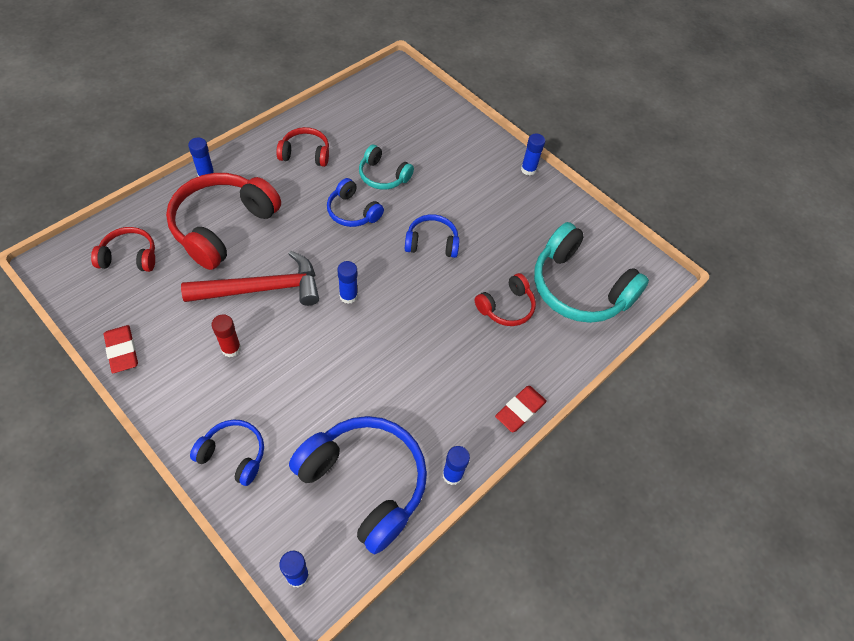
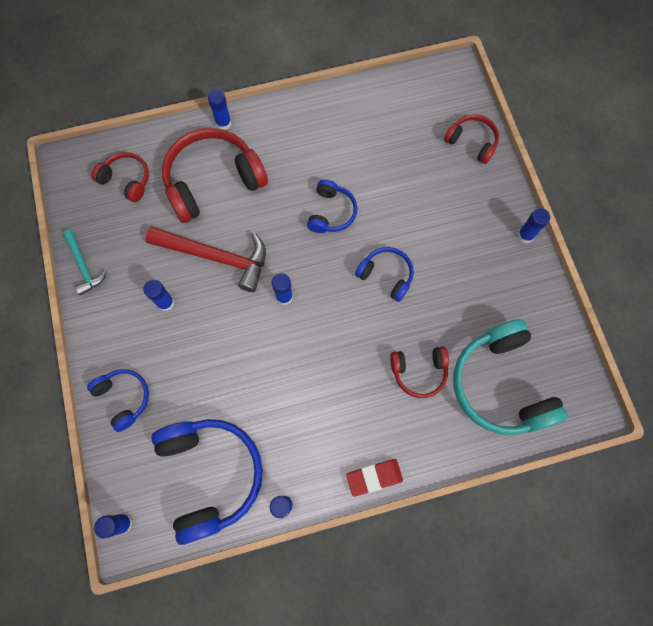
camera: 35 degrees right, 15 degrees up
red eraser [104,325,138,373] -> turquoise hammer [63,230,107,295]
red glue stick [211,314,241,357] -> blue glue stick [143,280,174,311]
red headphones [276,127,329,167] -> red headphones moved to [444,115,499,164]
blue headphones [327,178,384,227] -> blue headphones turned 150 degrees counterclockwise [307,179,357,233]
turquoise headphones [359,145,414,190] -> none

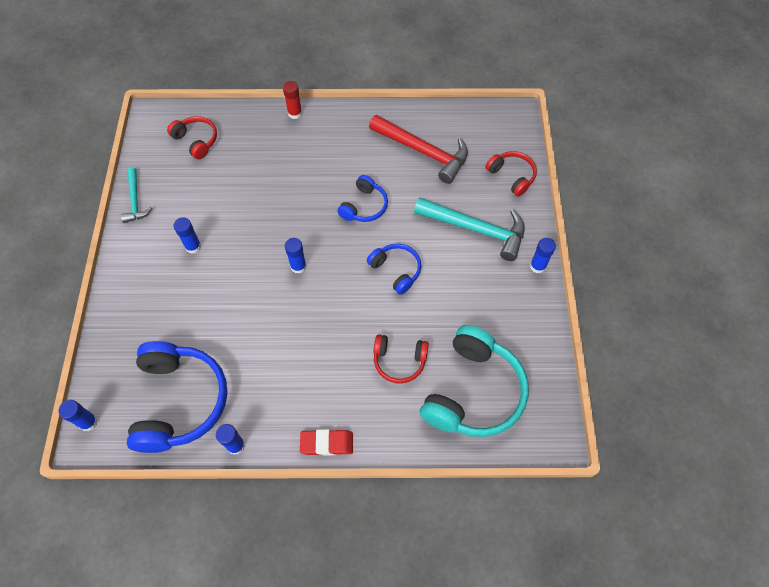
camera: 15 degrees right, 10 degrees down
blue headphones [87,369,149,432] -> none
red hammer [146,226,266,292] -> red hammer moved to [369,115,468,184]
red headphones [162,128,268,223] -> none
blue glue stick [208,90,232,130] -> red glue stick [283,81,302,119]
turquoise headphones [453,319,568,435] -> turquoise headphones turned 150 degrees counterclockwise [420,325,529,437]
none -> turquoise hammer [414,197,525,261]

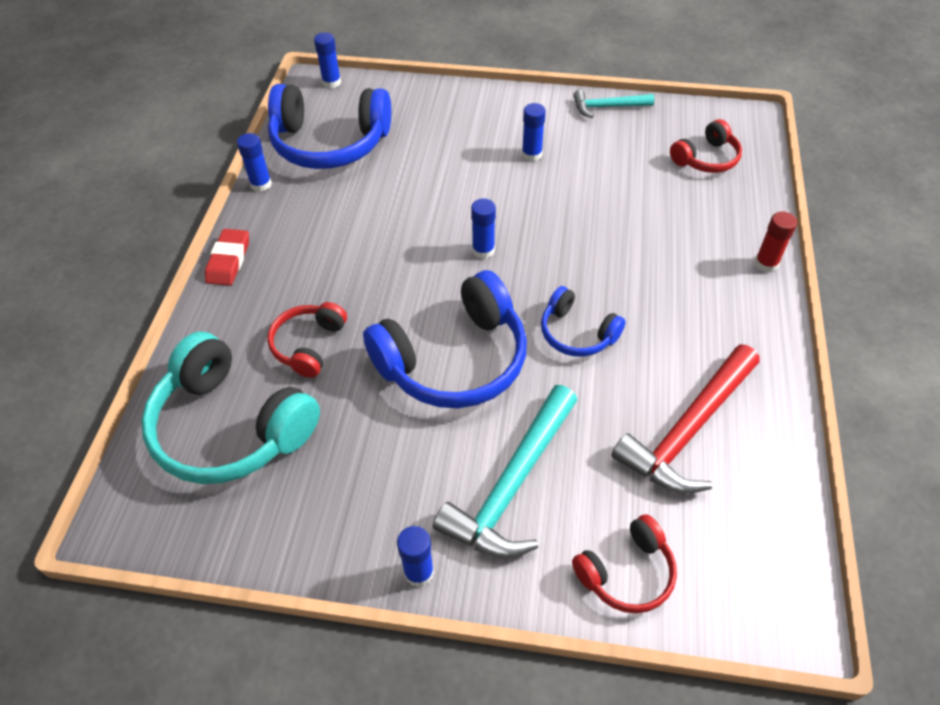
camera: 100 degrees right, 10 degrees down
blue headphones [367,244,422,295] -> blue headphones [363,270,527,408], size x1.88

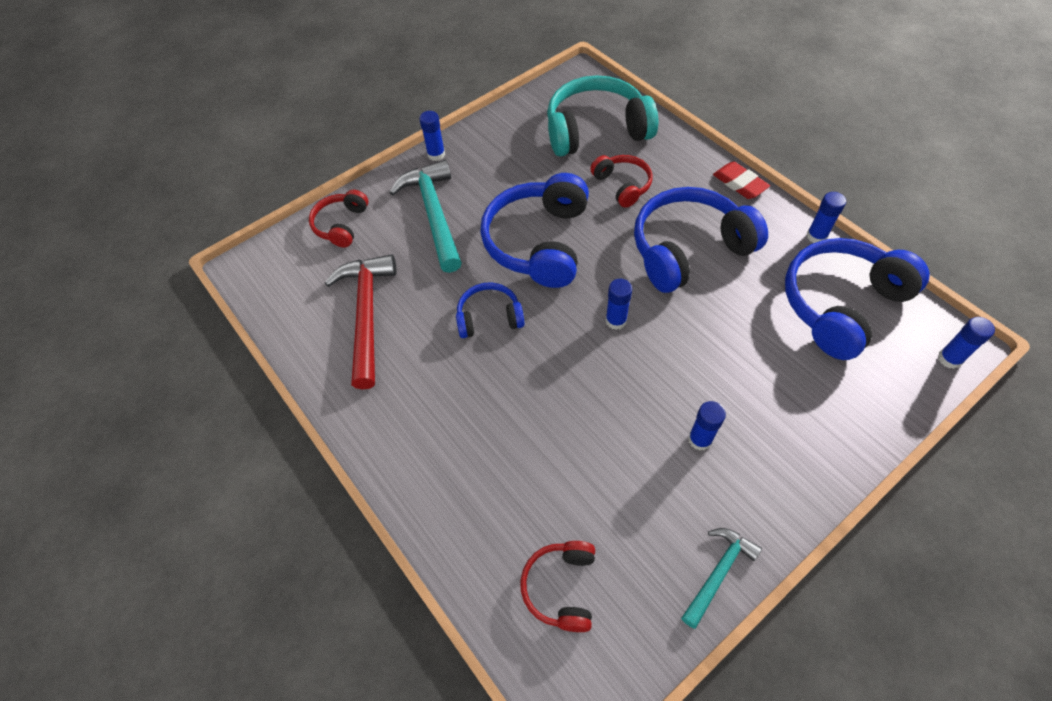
camera: 135 degrees right, 5 degrees up
red glue stick [754,211,797,272] -> none
none -> blue headphones [634,187,768,293]

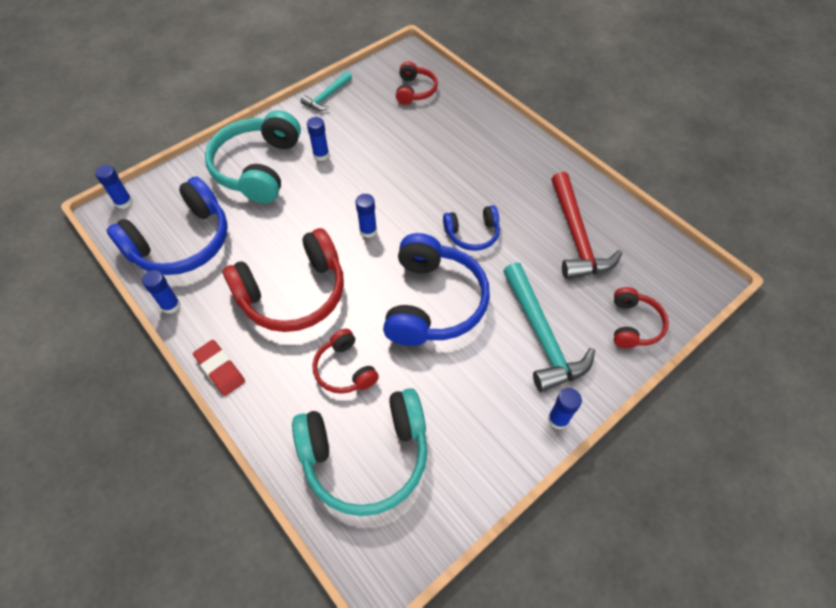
camera: 175 degrees right, 0 degrees up
blue headphones [634,187,768,293] -> red headphones [223,228,344,332]
none -> turquoise headphones [205,110,301,203]

